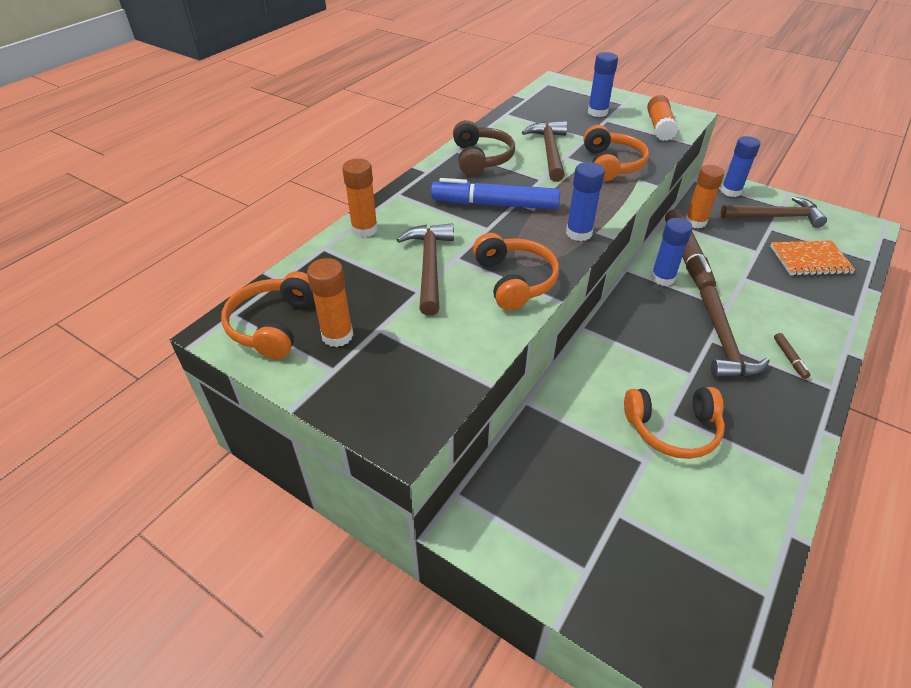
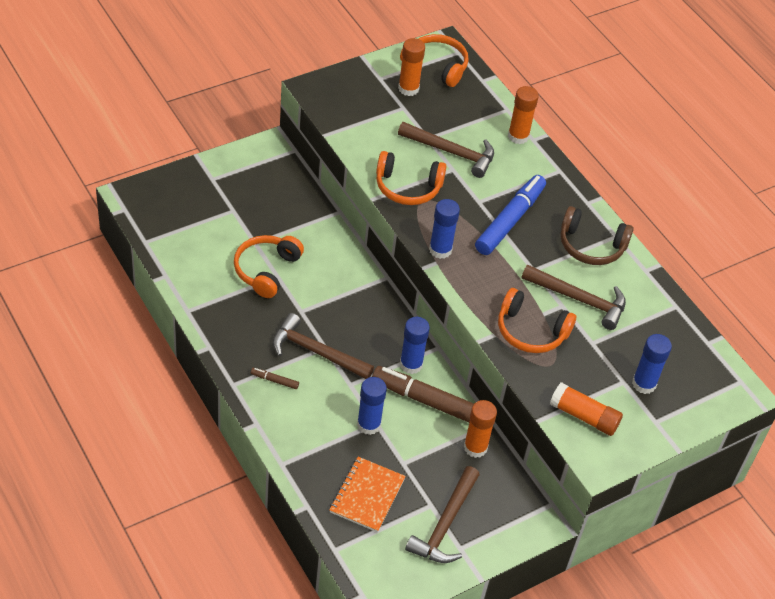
camera: 110 degrees right, 5 degrees up
blue glue stick [721,136,761,197] -> blue glue stick moved to [357,377,387,435]

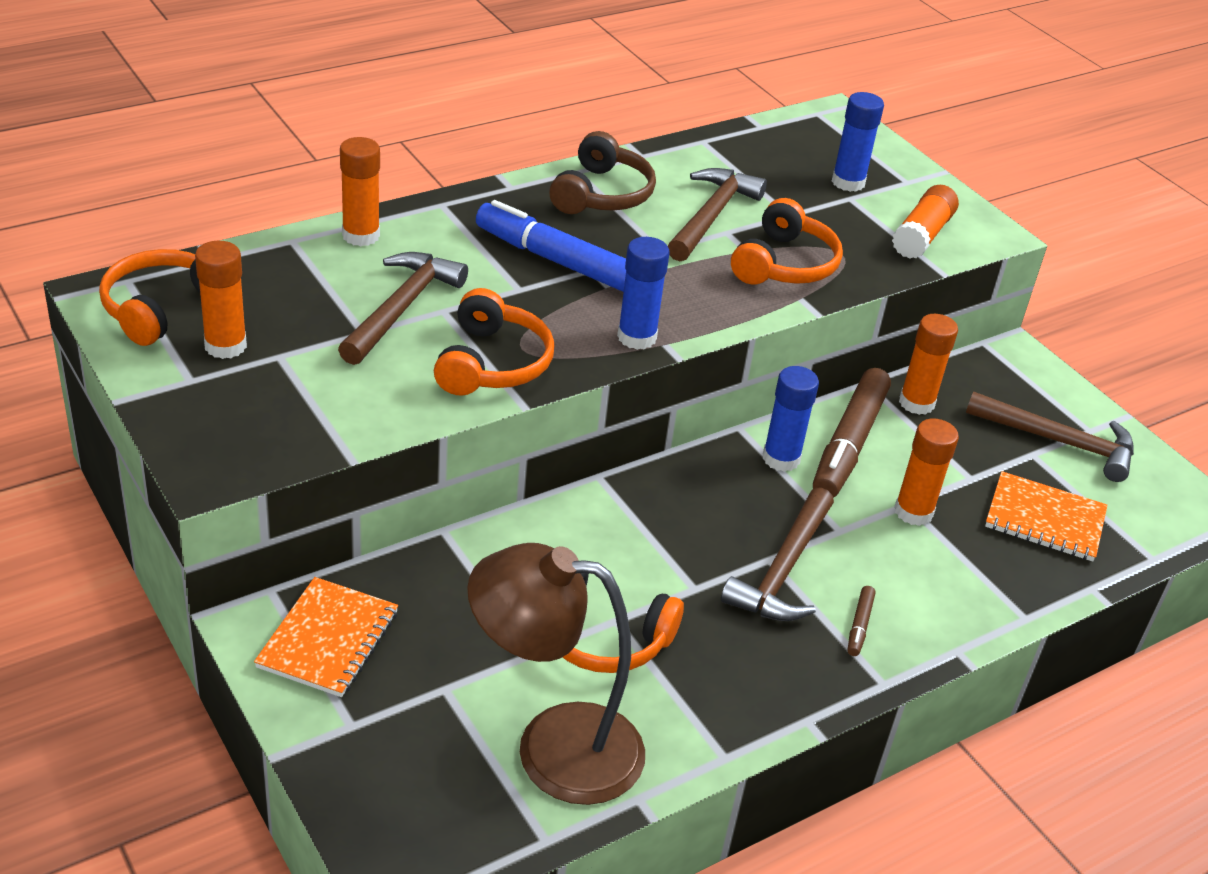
camera: 90 degrees left, 10 degrees down
blue glue stick [357,377,387,435] -> orange glue stick [894,419,959,526]
none -> orange notebook [254,577,398,697]
none -> brown lamp [467,543,645,805]

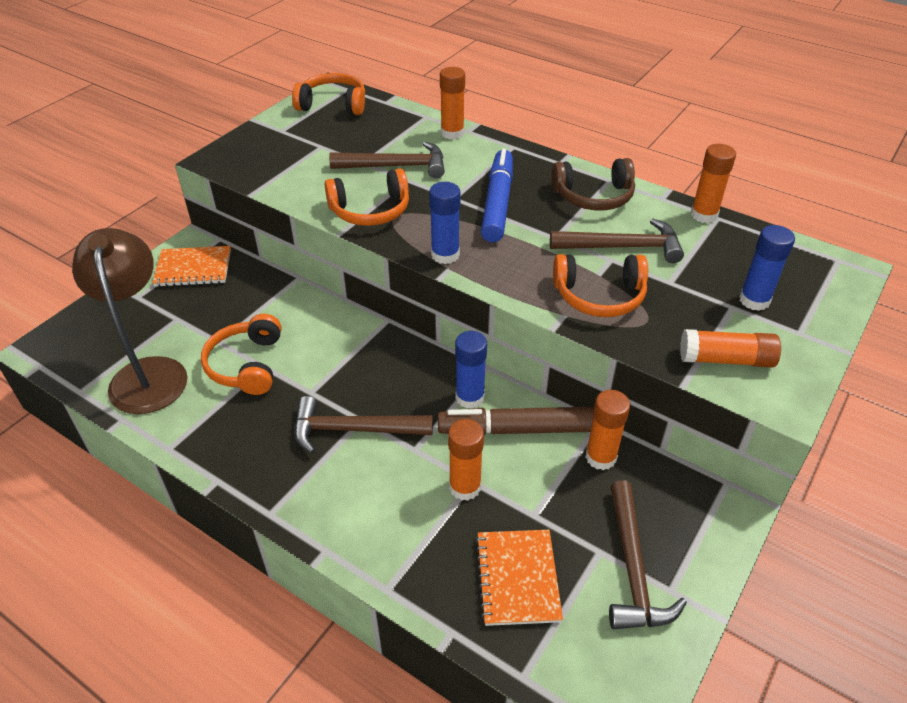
camera: 70 degrees right, 5 degrees up
orange glue stick [195,241,247,359] -> orange glue stick moved to [691,144,736,223]
brown marker [847,586,876,656] -> none

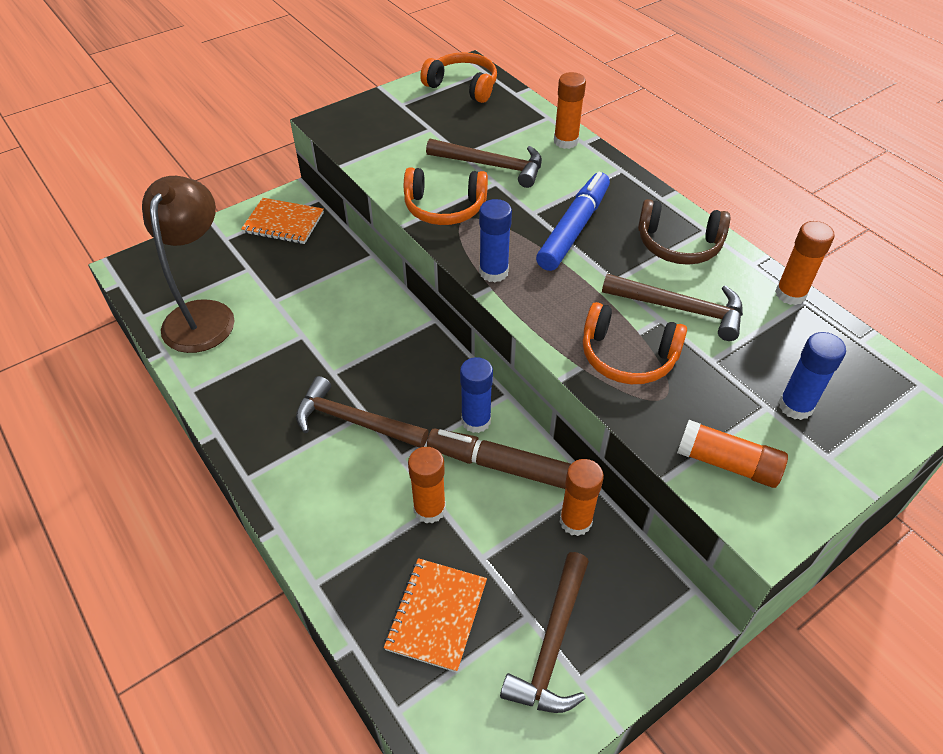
camera: 20 degrees right, 5 degrees up
orange headphones [201,314,282,395] -> none

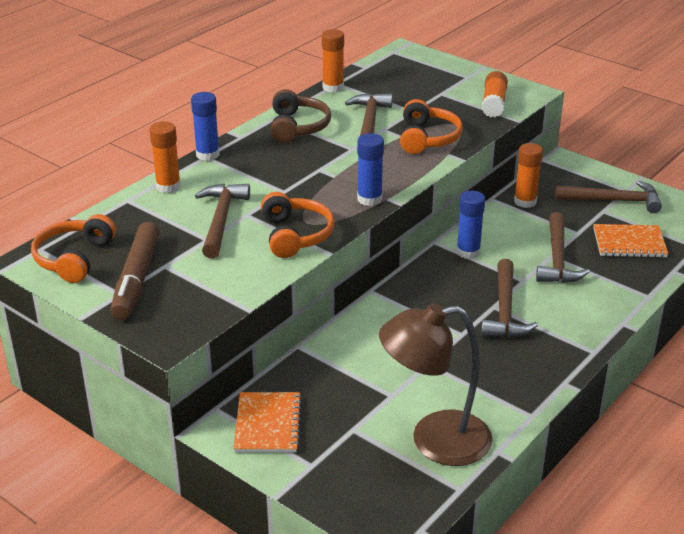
camera: 105 degrees left, 15 degrees down
orange glue stick [408,447,446,524] -> brown hammer [536,212,590,283]
brown marker [427,428,571,489] -> brown marker moved to [110,222,160,320]
blue marker [536,172,610,271] -> none
blue glue stick [778,332,846,420] -> blue glue stick moved to [191,92,220,161]

